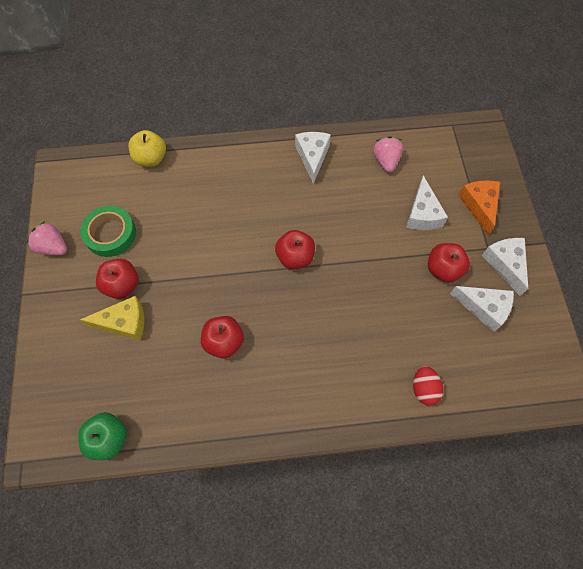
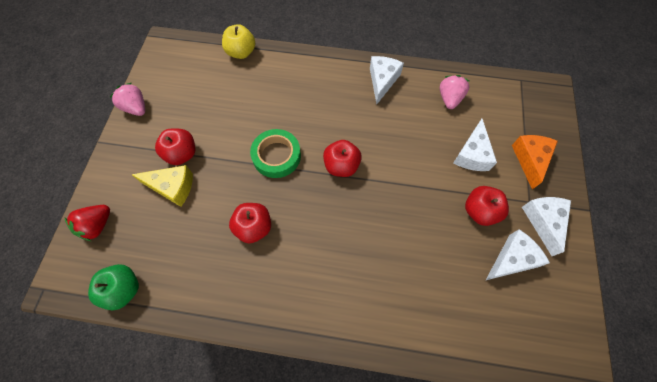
camera: 15 degrees right, 0 degrees up
green tape [80,206,136,257] -> green tape moved to [250,129,301,178]
red egg [413,366,443,406] -> none
white cheese [450,286,514,332] -> white cheese turned 75 degrees counterclockwise [486,229,550,280]
none -> red strawberry [65,205,110,241]

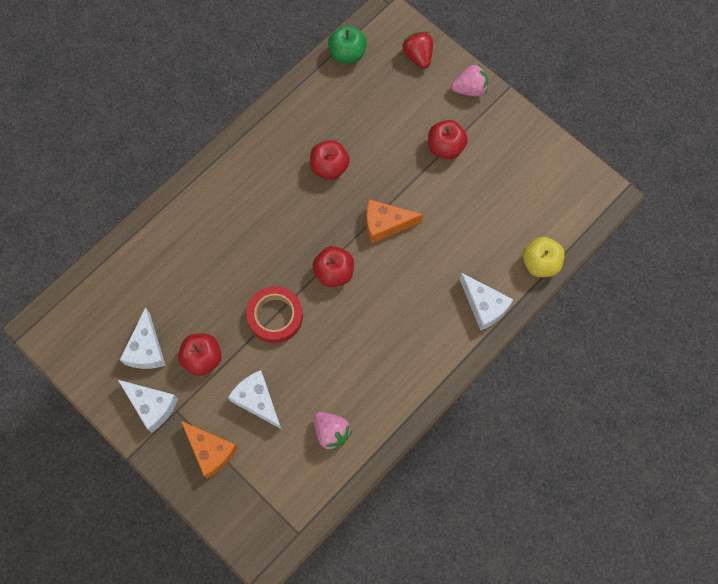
camera: 125 degrees right, 5 degrees up
pink strawberry [110,83,145,116] -> pink strawberry moved to [451,63,488,96]
yellow cheese [131,165,193,207] -> none
green tape [250,129,301,178] -> orange cheese [366,199,423,244]
white cheese [370,56,404,104] -> white cheese moved to [460,273,513,331]
none -> red tape [246,286,303,343]

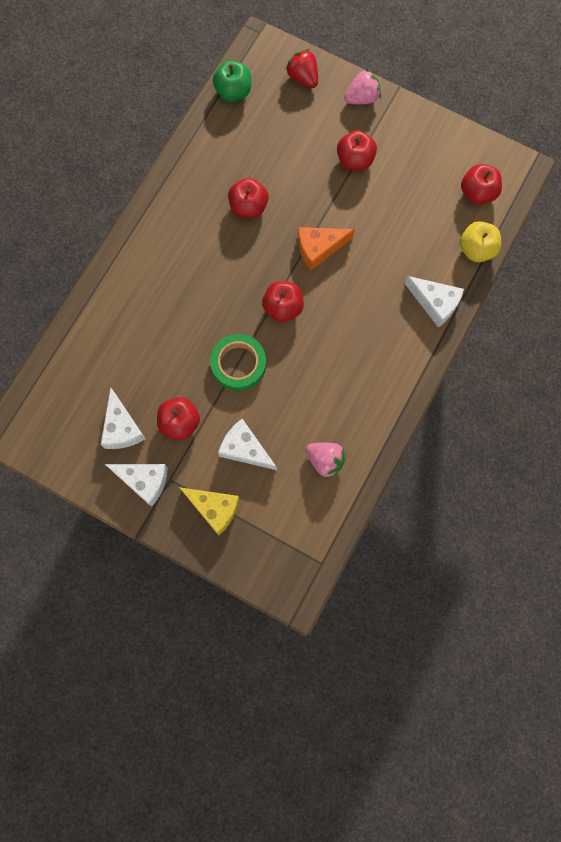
camera: 15 degrees left, 5 degrees up
orange cheese [181,421,238,478] -> yellow cheese [179,487,240,536]
red tape [246,286,303,343] -> green tape [210,334,266,391]
none -> red apple [461,164,502,205]

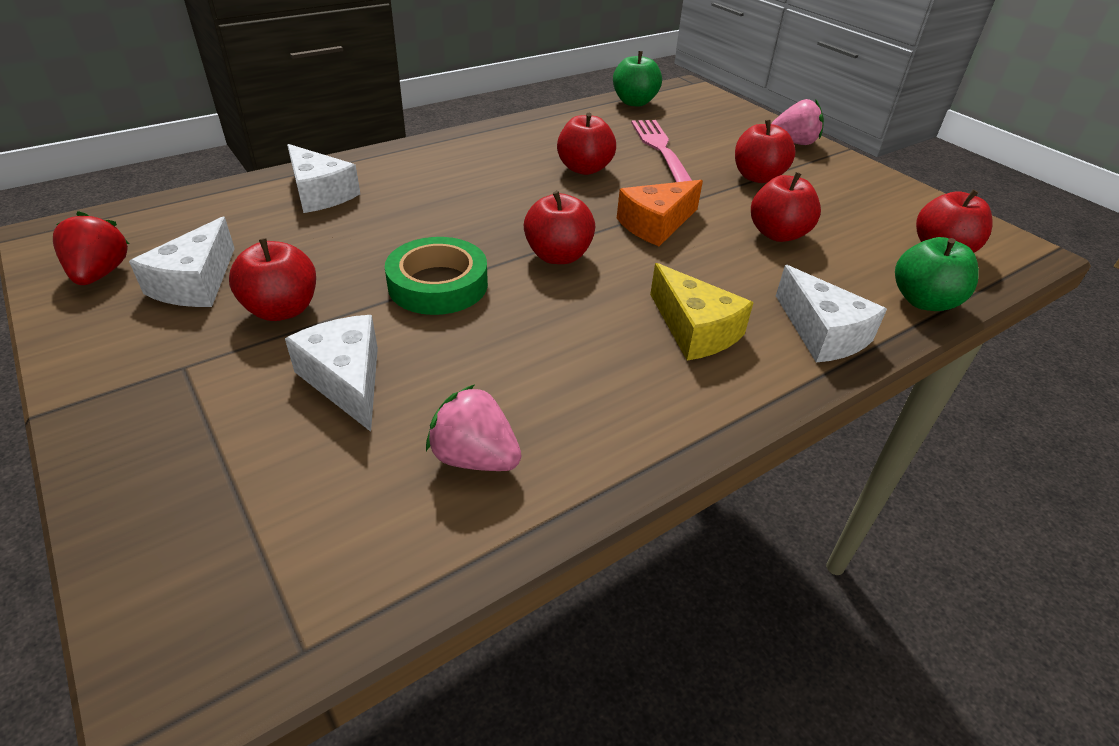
camera: 25 degrees right, 35 degrees down
white cheese [105,464,168,507] -> white cheese moved to [287,144,360,213]
yellow cheese [179,487,240,536] -> yellow cheese moved to [650,263,754,361]
red strawberry [285,49,318,88] -> red strawberry moved to [53,211,129,285]
orange cheese [298,227,355,270] -> orange cheese turned 45 degrees counterclockwise [617,180,703,246]
pink strawberry [306,443,346,479] -> pink strawberry turned 150 degrees clockwise [426,385,522,471]
yellow apple [460,221,501,262] -> green apple [895,237,979,311]
none -> pink fork [631,120,692,182]
none -> red apple [751,172,821,242]

